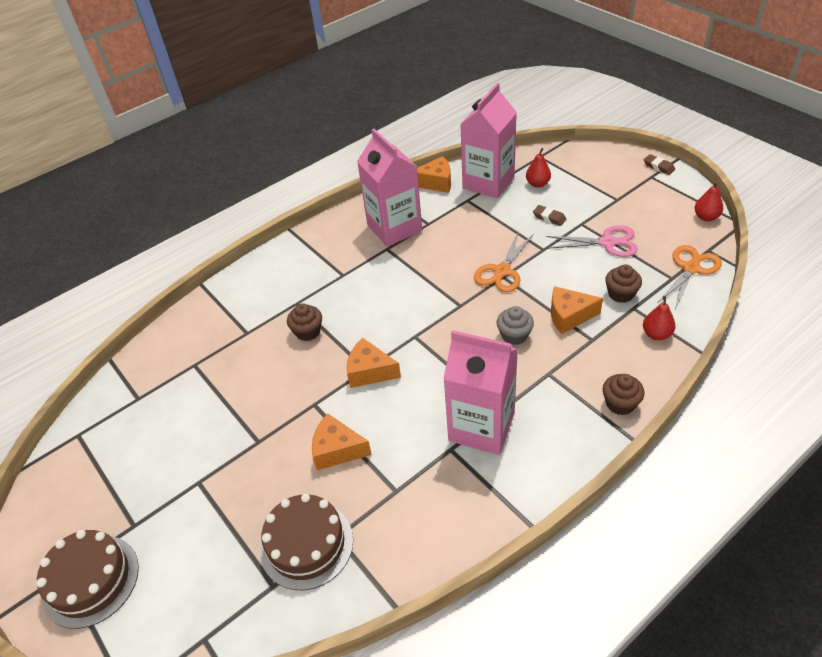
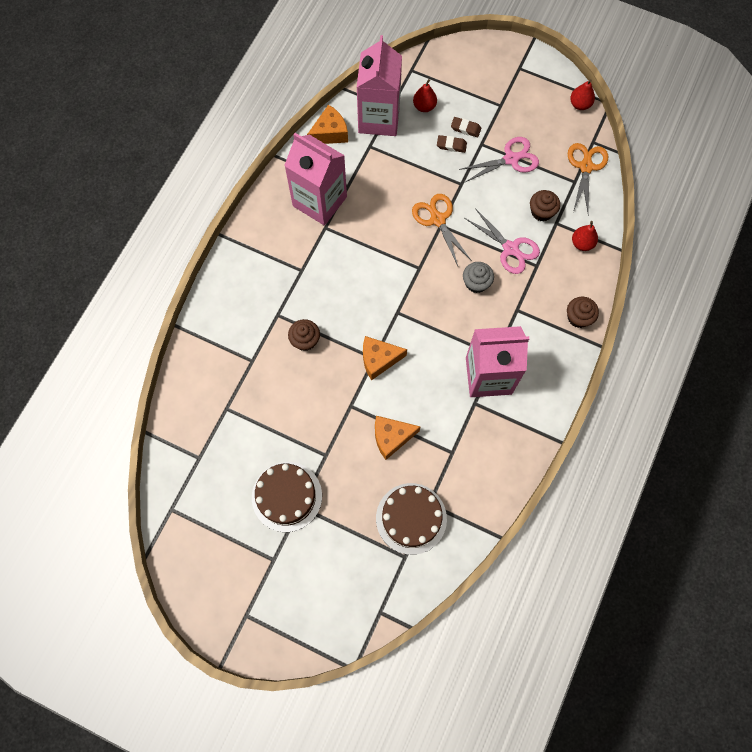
camera: 30 degrees left, 25 degrees up
brown cake [36,530,139,629] -> brown cake moved to [252,462,322,532]
orange scissors [474,232,533,292] -> orange scissors turned 150 degrees clockwise [412,194,472,266]
orange cheese [551,286,603,334] -> pink scissors [465,208,540,274]
brown eraser [644,154,675,175] -> brown eraser moved to [451,117,481,137]

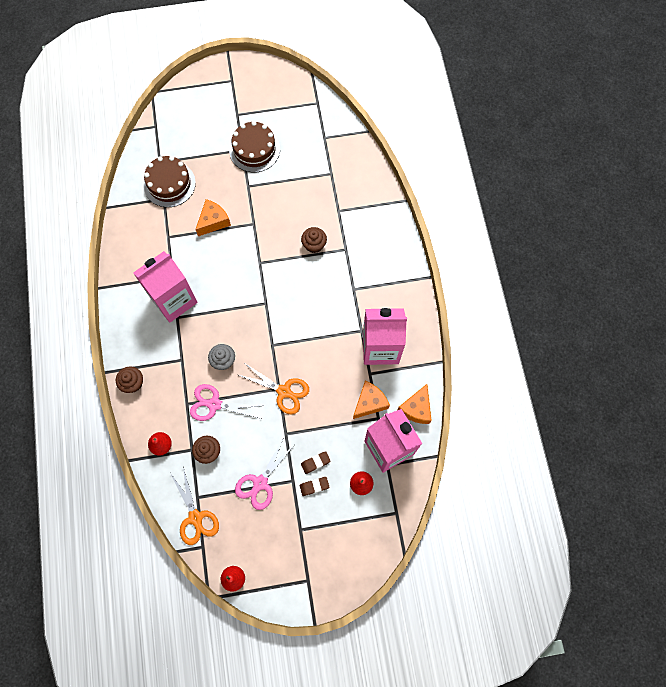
camera: 145 degrees right, 0 degrees up
orange cheese [363,336,407,380] -> orange cheese moved to [353,381,390,419]

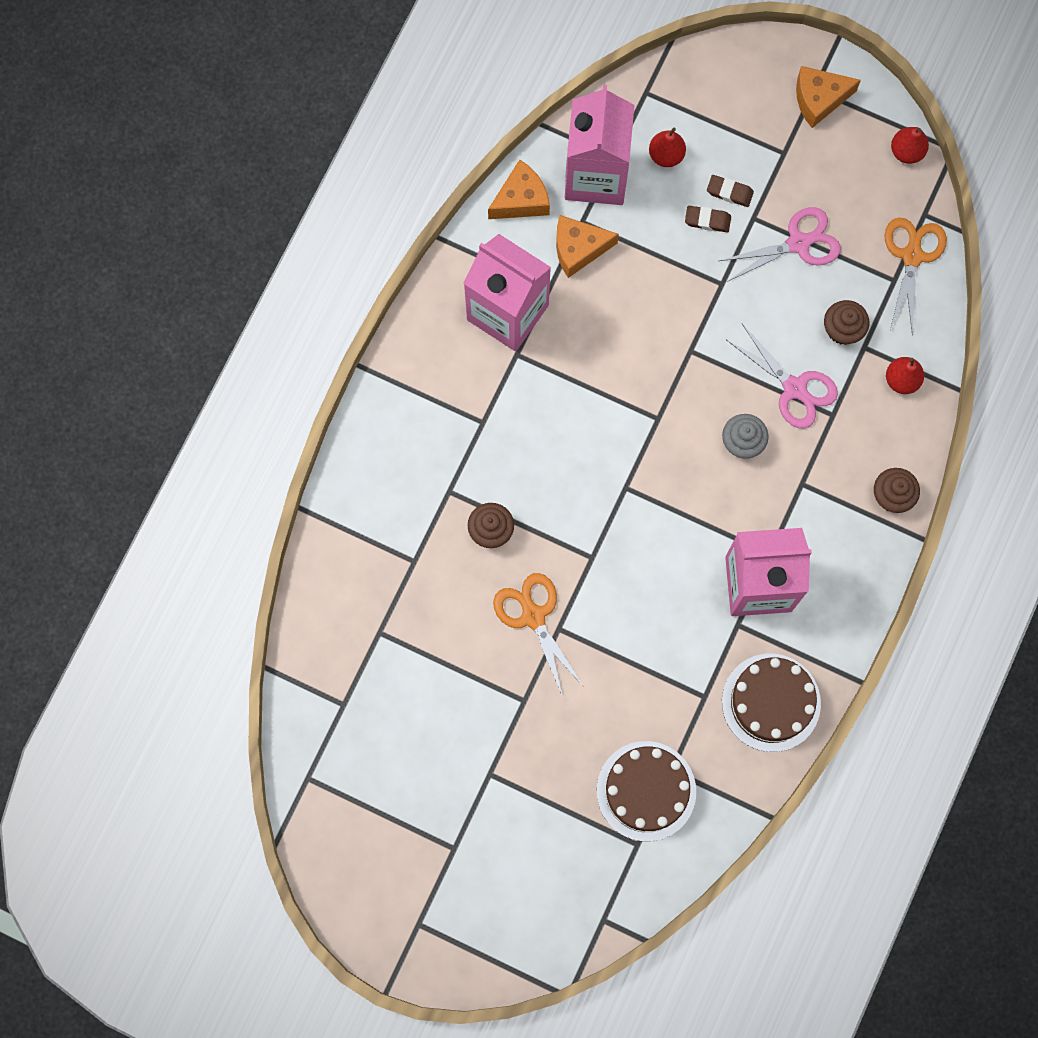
camera: 145 degrees left, 5 degrees up
orange cheese [195,199,231,236] -> orange cheese moved to [796,66,861,128]
brown cake [229,121,280,172] -> brown cake moved to [722,654,821,752]
orange scissors [239,364,309,415] -> orange scissors moved to [493,573,584,695]

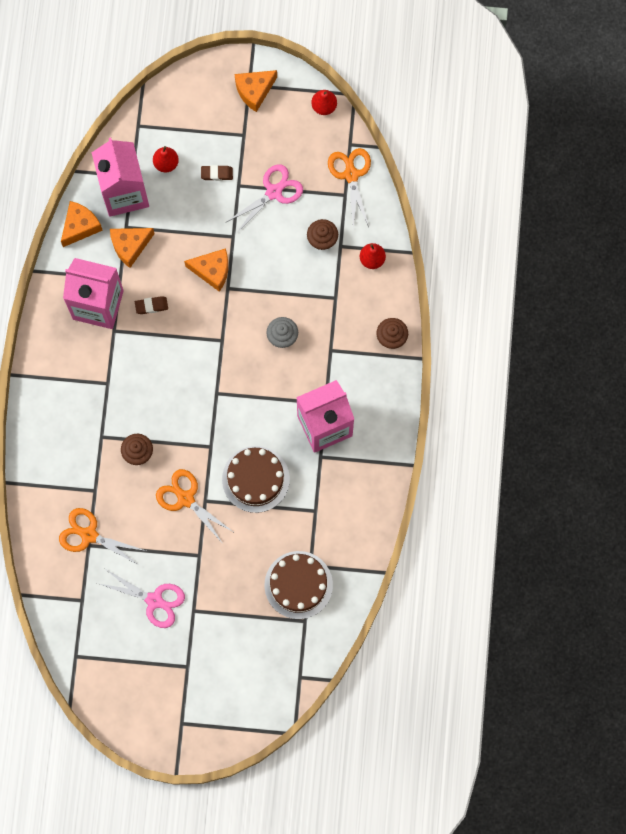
camera: 20 degrees left, 0 degrees up
brown eraser [685,206,731,232] -> brown eraser moved to [135,296,168,314]
brown cake [722,654,821,752] -> brown cake moved to [222,446,290,513]
pink scissors [727,324,838,429] -> pink scissors moved to [97,569,185,628]
none -> orange scissors [59,508,146,566]
none -> orange cheese [184,248,228,292]

